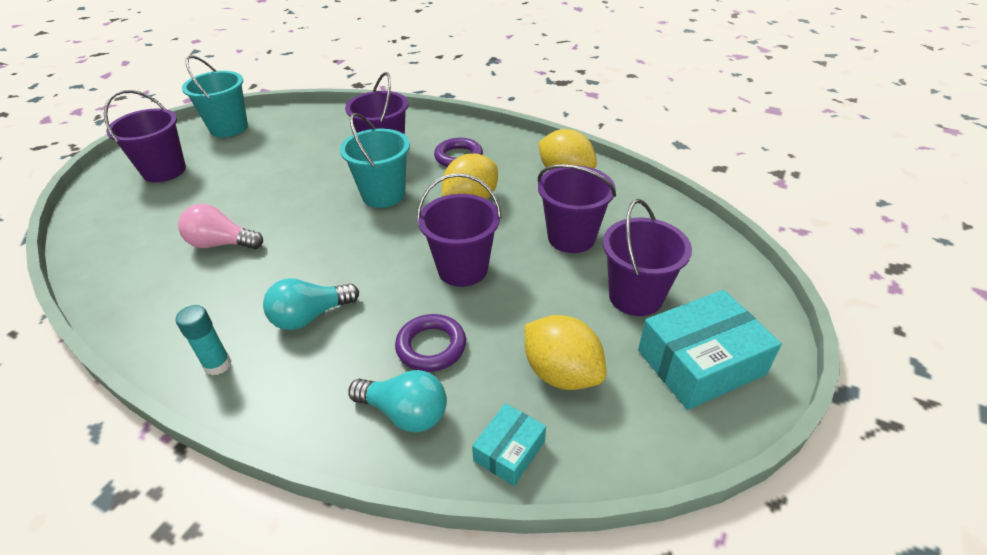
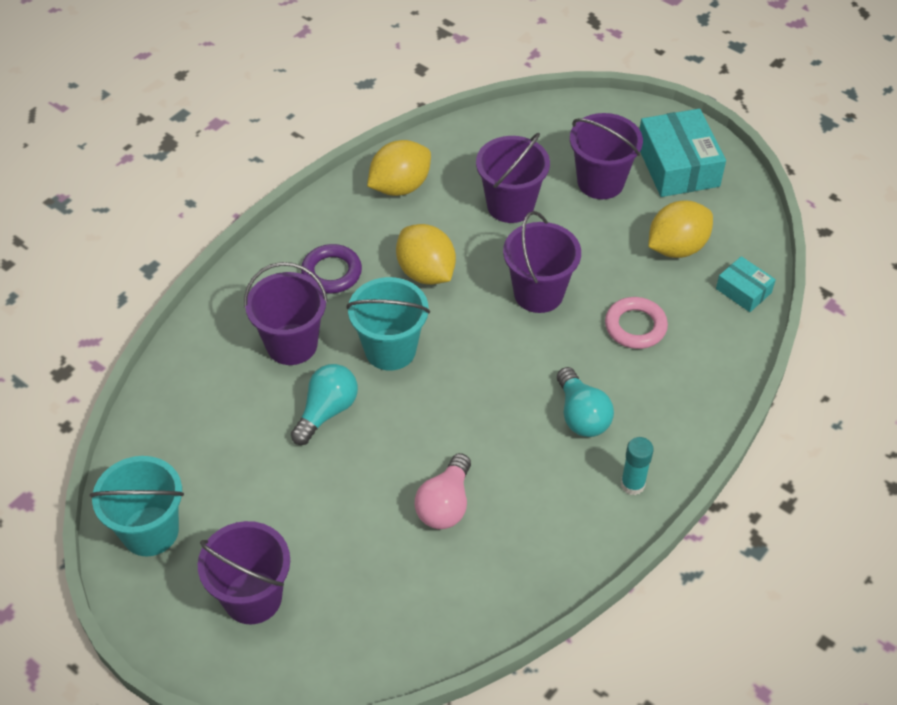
camera: 80 degrees left, 10 degrees up
turquoise light bulb [348,370,447,433] -> turquoise light bulb moved to [291,364,358,445]
purple ring [395,314,466,372] -> pink ring [605,297,668,349]

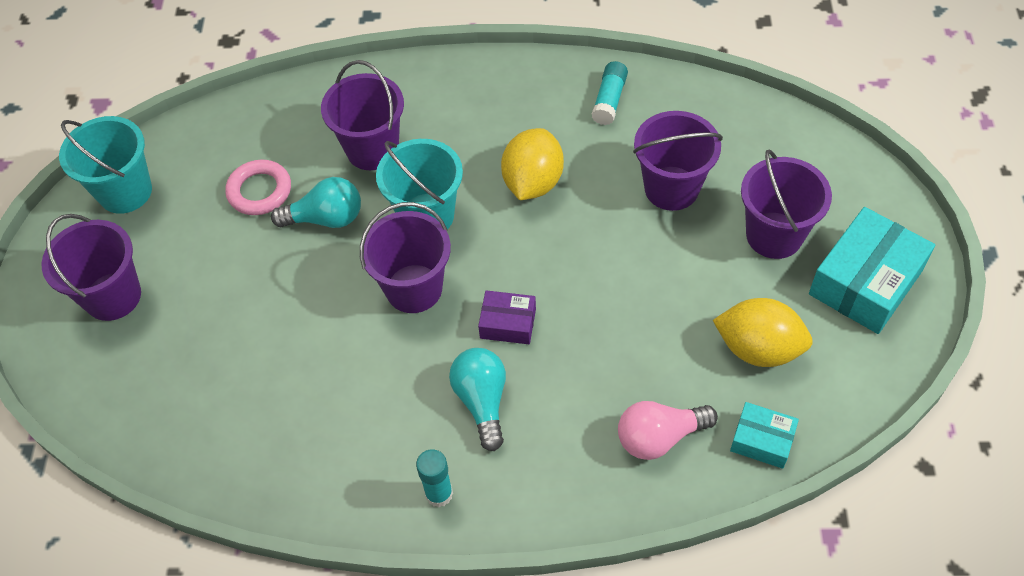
camera: 55 degrees right, 5 degrees up
purple ring [301,244,362,293] -> none
yellow lemon [367,140,431,196] -> turquoise glue stick [591,61,628,125]
pink light bulb [415,453,471,529] -> pink light bulb moved to [618,401,718,460]
purple bucket [503,211,581,313] -> purple bucket moved to [360,202,451,313]
turquoise light bulb [557,367,614,437] -> turquoise light bulb turned 135 degrees clockwise [449,348,506,451]
pink ring [605,297,668,349] -> pink ring moved to [225,160,291,215]
turquoise box [716,256,776,312] -> turquoise box turned 75 degrees counterclockwise [730,402,799,469]
none -> purple box [478,290,536,344]

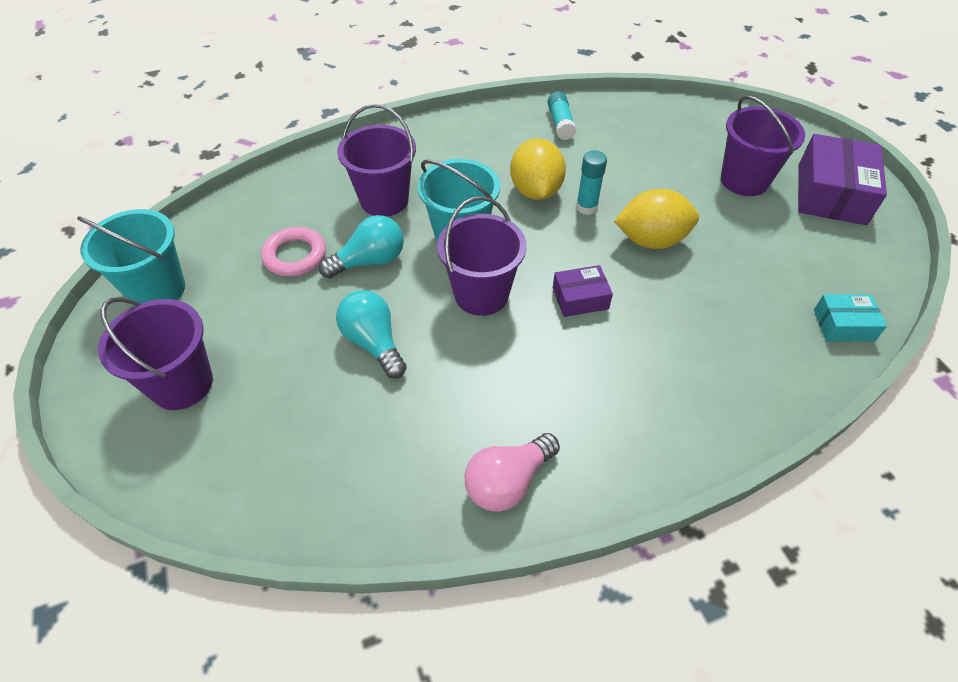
camera: 25 degrees left, 5 degrees down
turquoise glue stick [416,449,453,507] -> turquoise glue stick moved to [576,150,607,215]
turquoise light bulb [449,348,506,451] -> turquoise light bulb moved to [336,290,407,379]
pink light bulb [618,401,718,460] -> pink light bulb moved to [465,433,560,512]
purple bucket [633,111,723,211] -> none
yellow lemon [713,298,813,367] -> yellow lemon moved to [614,189,699,249]
turquoise box [809,207,935,334] -> purple box [798,134,887,225]

